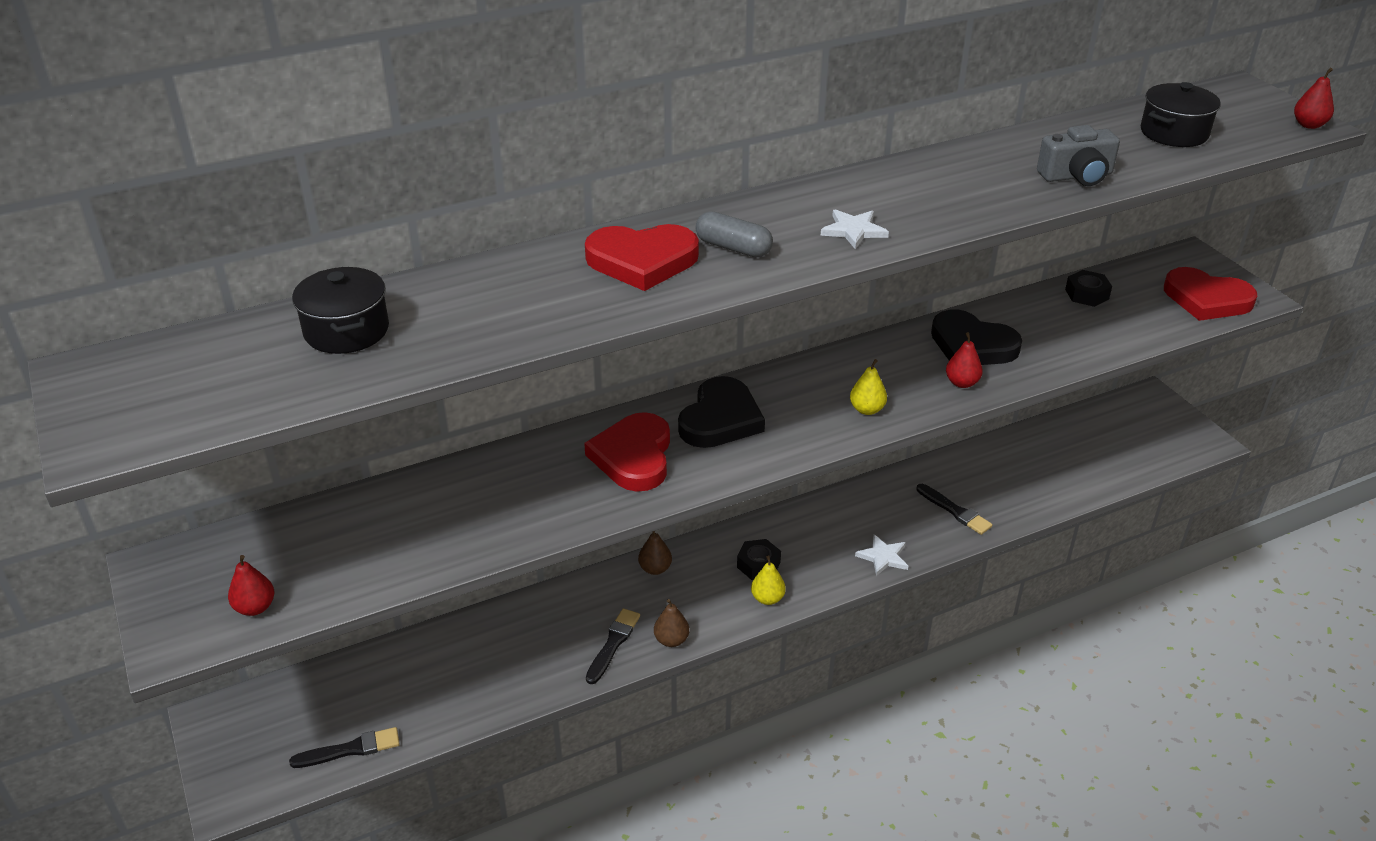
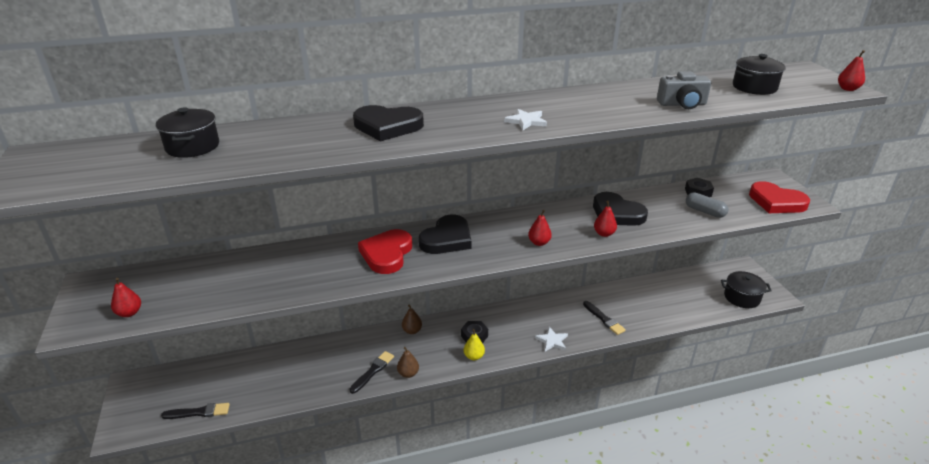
camera: 10 degrees right, 5 degrees down
red heart [585,224,699,291] -> black heart [353,105,424,141]
grey capsule [696,211,773,257] -> grey capsule moved to [686,193,728,218]
yellow pear [850,359,887,415] -> red pear [528,210,552,246]
none -> black pot [721,271,772,308]

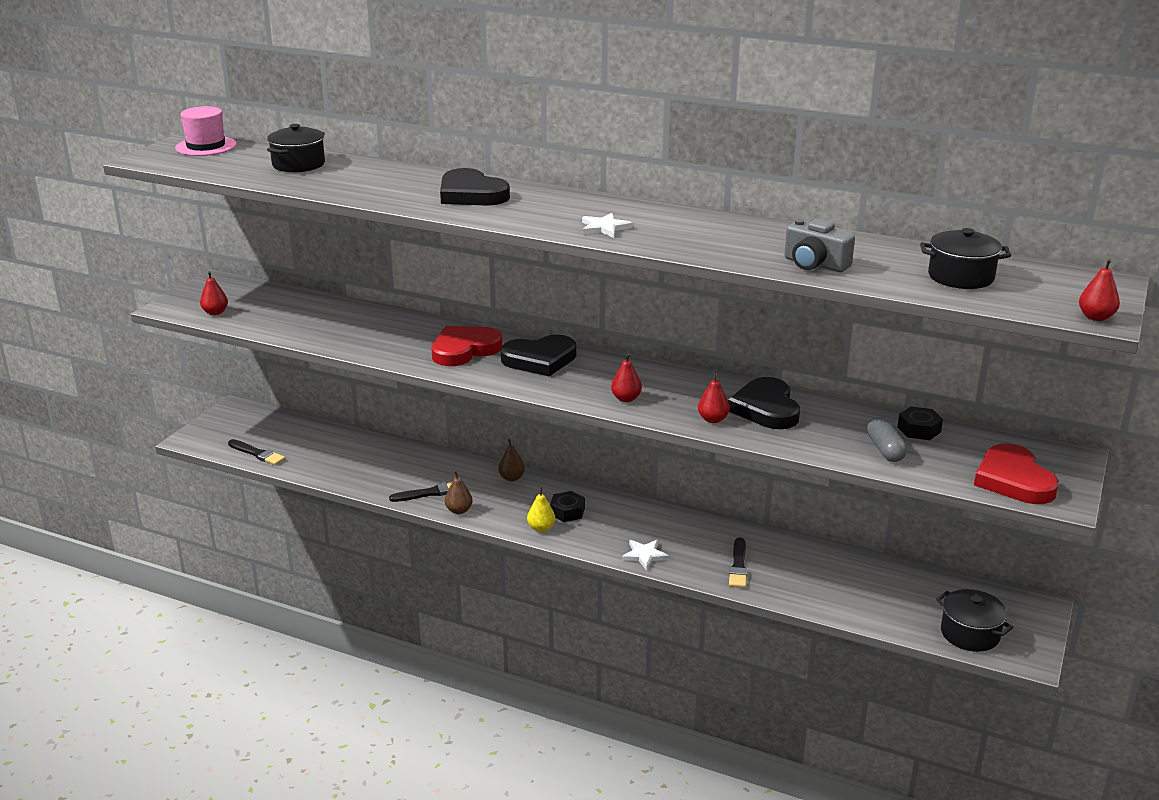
camera: 40 degrees right, 5 degrees down
none -> pink hat [175,106,237,156]

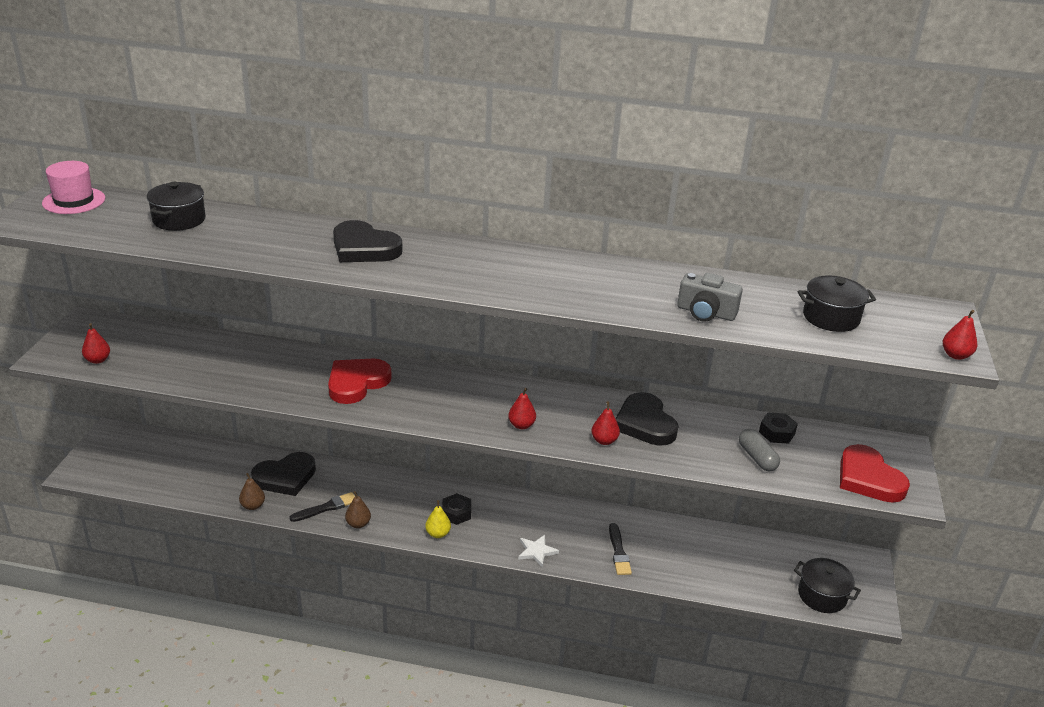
camera: 15 degrees left, 5 degrees up
black brush [228,439,285,465] -> none
brown pear [498,439,525,481] -> brown pear moved to [239,473,265,510]
black heart [501,335,576,376] -> black heart moved to [251,452,316,496]
white star [582,213,633,238] -> none

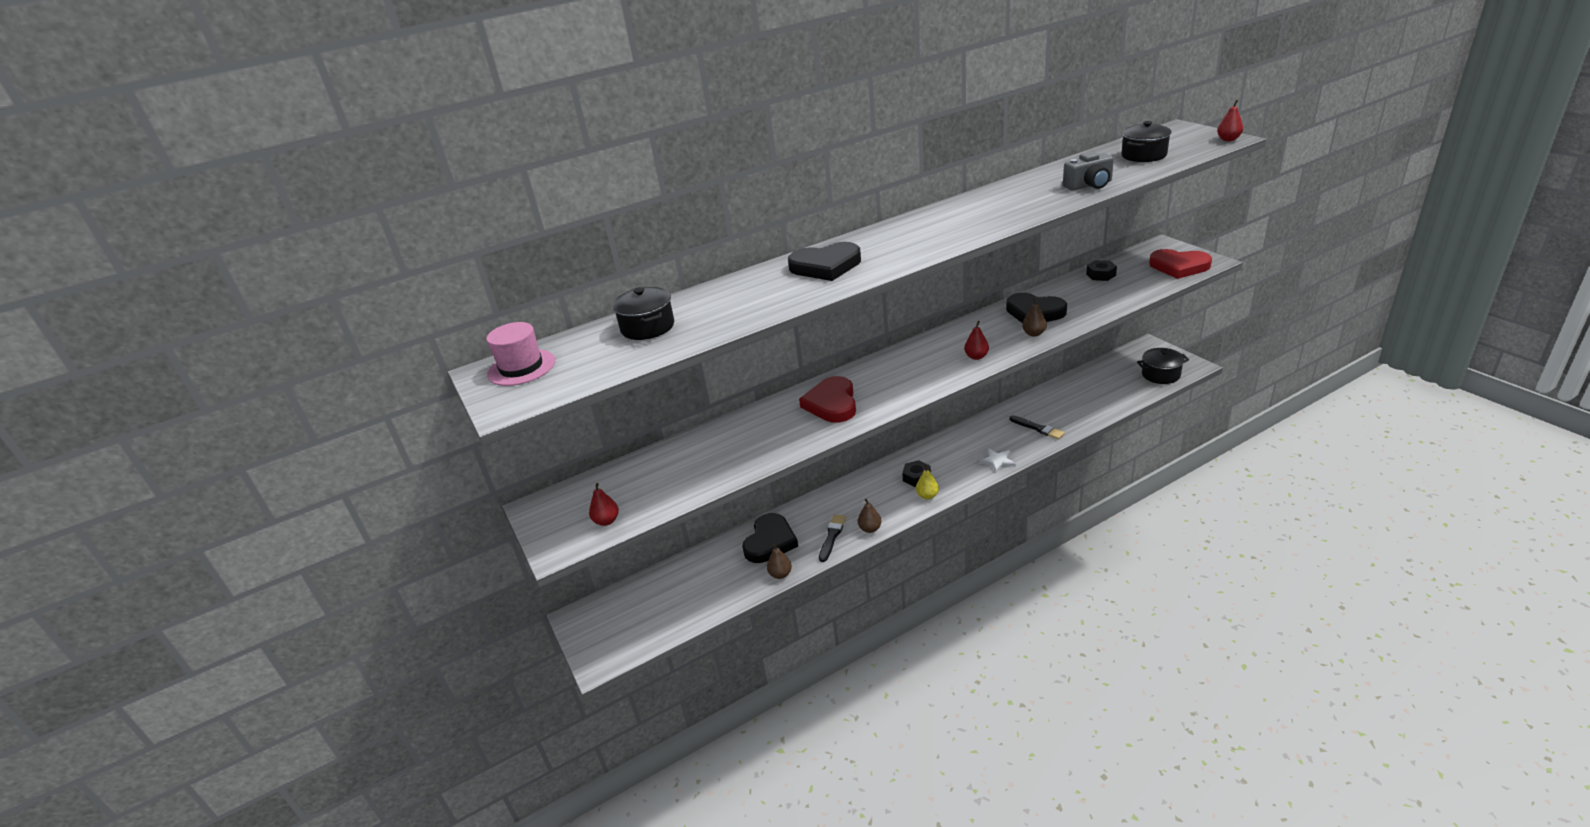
camera: 35 degrees left, 0 degrees up
red pear [591,402,620,445] -> brown pear [1022,298,1047,337]
grey capsule [739,429,780,471] -> none

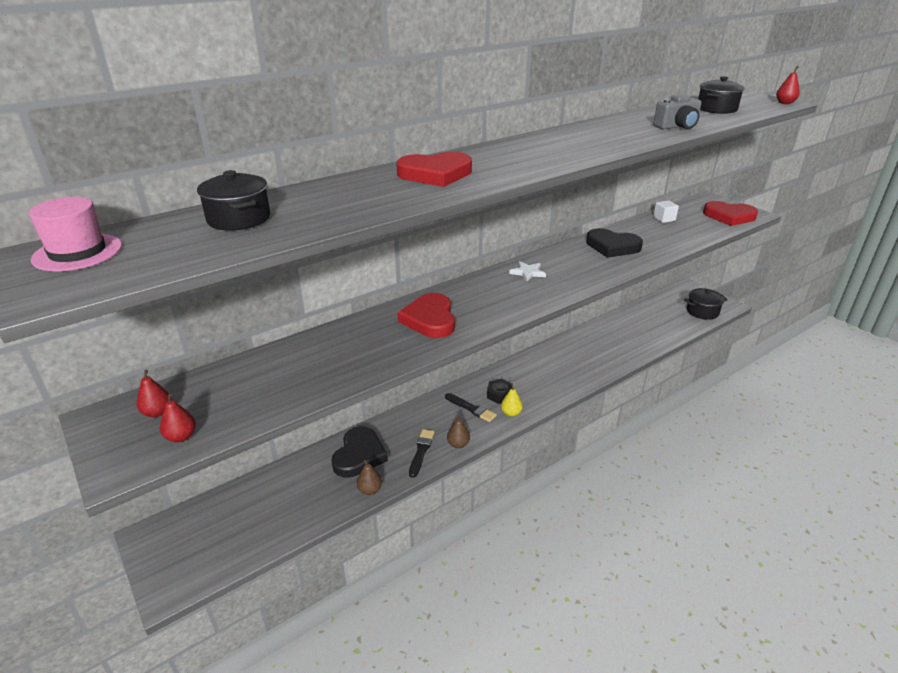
camera: 10 degrees left, 0 degrees up
black heart [788,242,861,281] -> red heart [396,152,472,187]
red pear [964,321,989,360] -> red pear moved to [137,370,169,417]
white star [979,449,1016,473] -> white star moved to [509,261,546,282]
black brush [1009,415,1065,440] -> black brush moved to [445,393,497,422]
brown pear [1022,298,1047,337] -> none
black nut [1086,260,1117,281] -> white cube [653,200,679,223]

